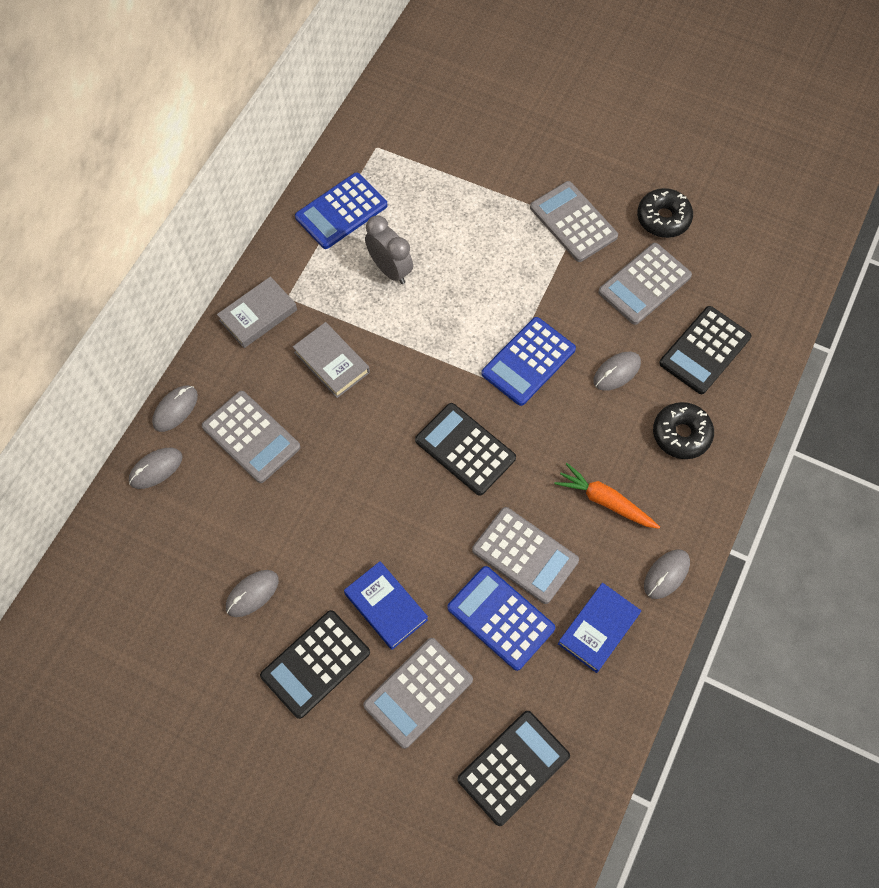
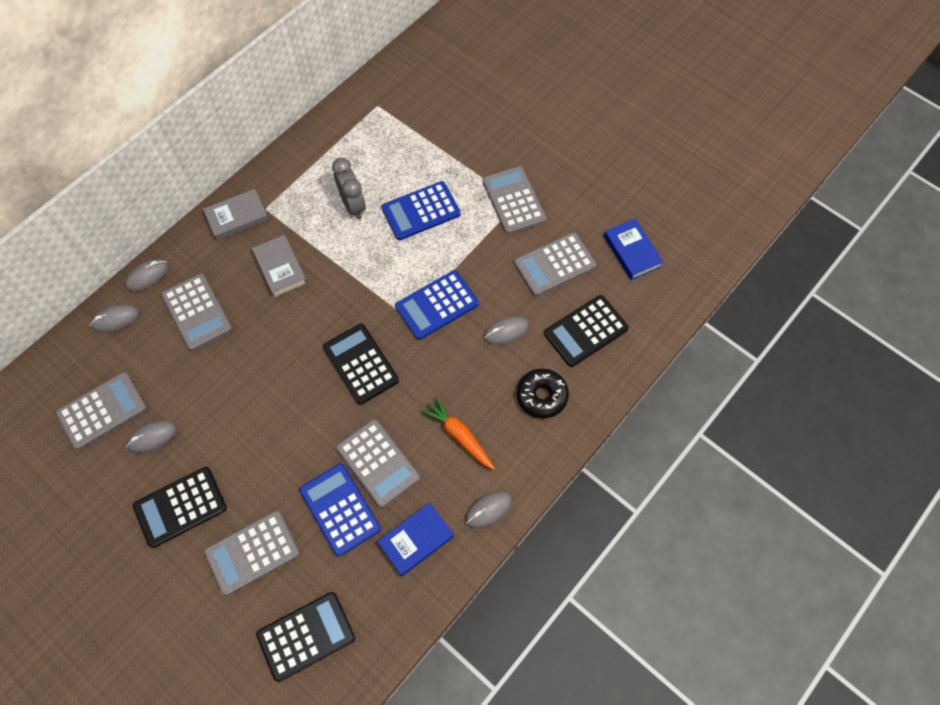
camera: 15 degrees right, 0 degrees up
blue calculator [295,173,388,249] -> blue calculator moved to [381,181,461,240]
blue book [344,561,428,650] -> blue book moved to [604,218,664,280]
black donut [637,188,693,238] -> none
none -> grey calculator [56,372,147,450]

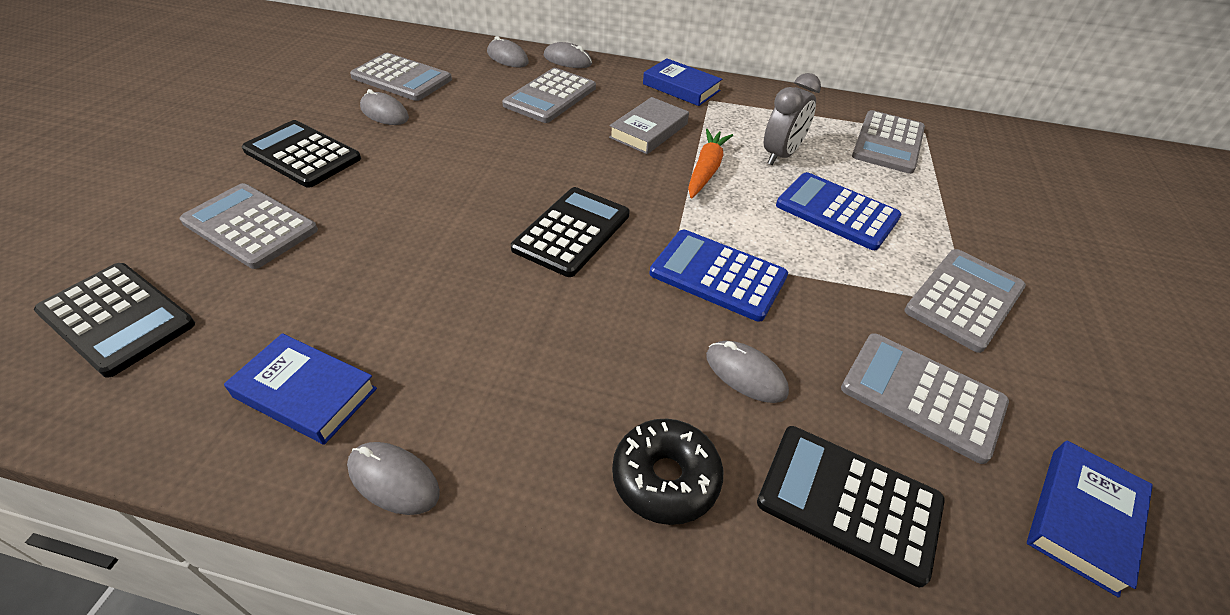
camera: 60 degrees right, 20 degrees down
grey book [203,189,269,241] -> blue book [643,58,722,106]
blue calculator [299,464,381,557] -> none
grey calculator [336,419,420,508] -> grey calculator moved to [852,110,925,174]
orange carrot [420,396,495,470] -> orange carrot moved to [688,129,733,198]

